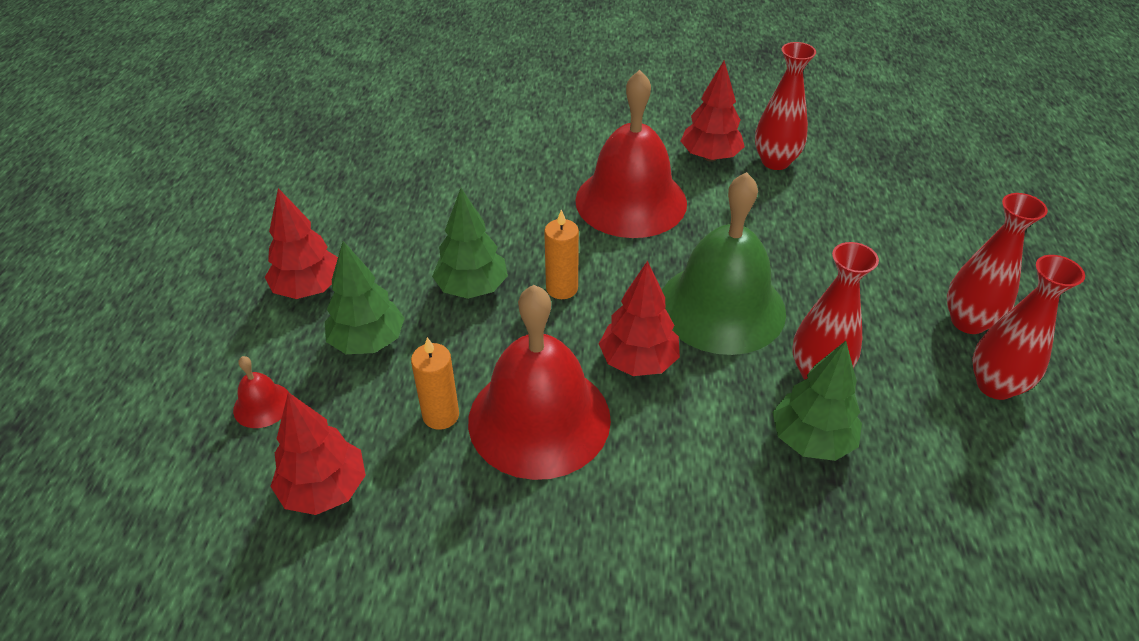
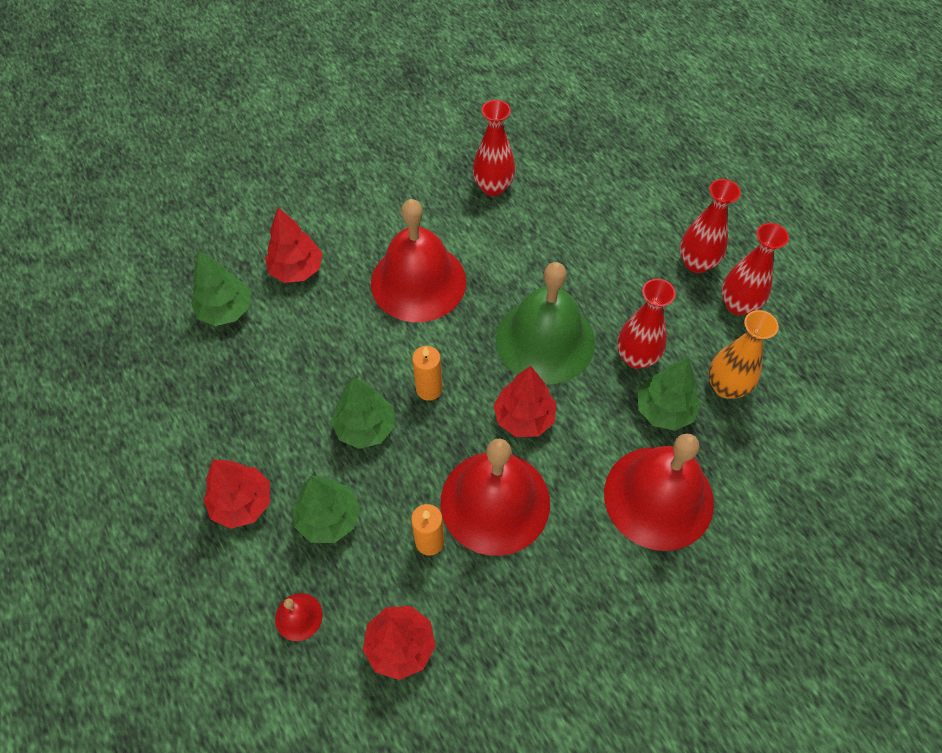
camera: 35 degrees left, 15 degrees up
red tree [681,61,745,162] -> red tree moved to [265,207,322,283]
none -> green tree [191,250,250,326]
none -> red bell [604,433,714,551]
none -> orange vase [708,310,779,399]

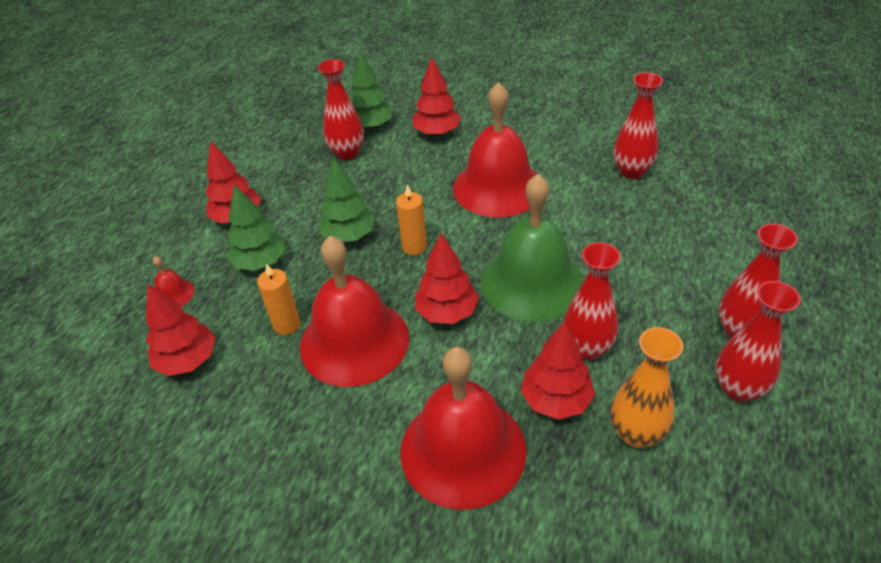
camera: 55 degrees right, 15 degrees down
green tree [638,358,700,431] -> red tree [521,322,595,420]
none -> red vase [318,59,364,160]

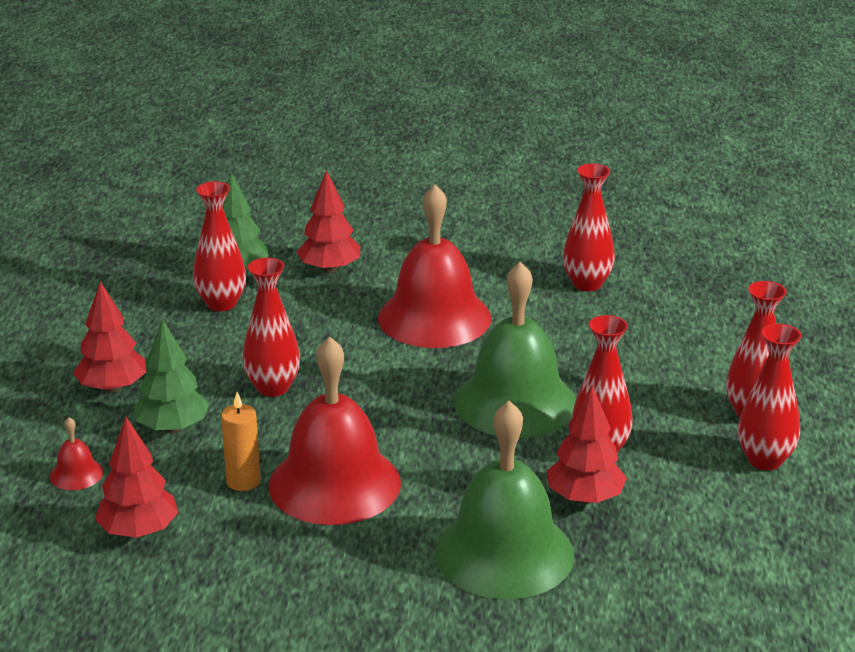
camera: 20 degrees left, 15 degrees down
green tree [318,157,375,242] -> red vase [242,258,300,397]
orange candle [396,184,427,255] -> none
red bell [400,347,526,510] -> green bell [435,401,575,599]
red tree [415,233,479,324] -> none
orange vase [611,327,683,448] -> none

